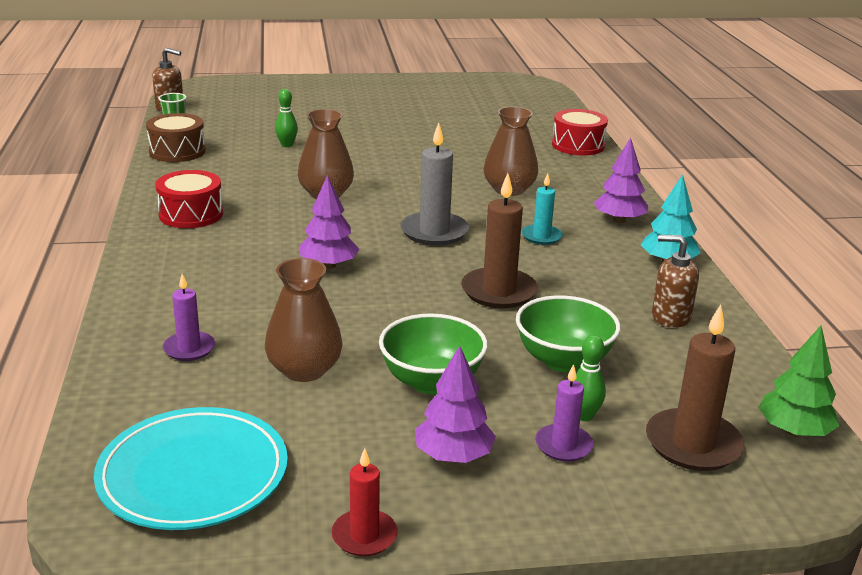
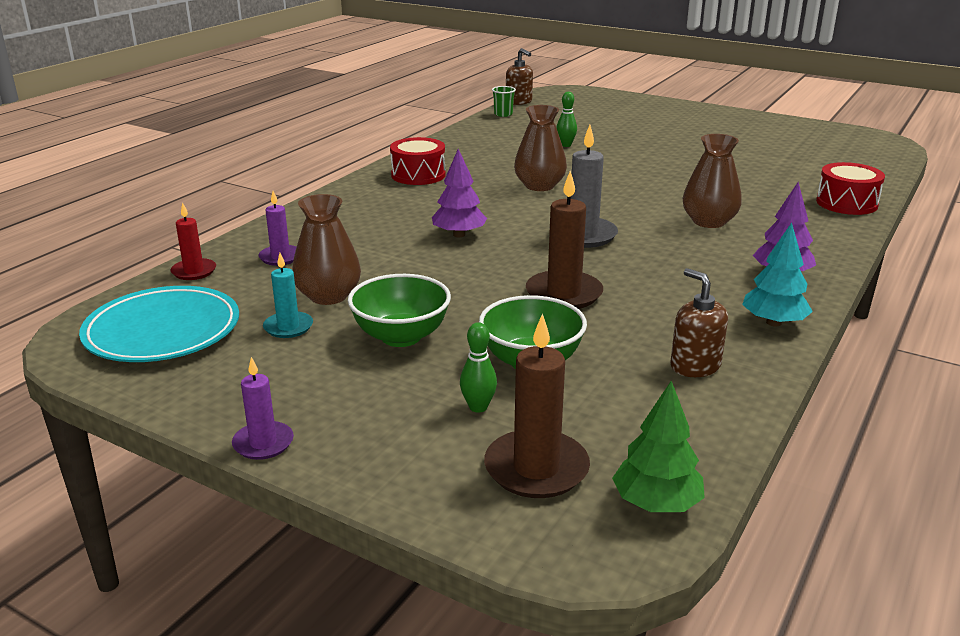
camera: 40 degrees right, 0 degrees up
brown drum [146,113,206,162] -> none
red candle [331,448,398,556] -> red candle moved to [170,202,216,280]
purple tree [415,345,496,463] -> none
turquoise candle [522,173,563,245] -> turquoise candle moved to [263,253,313,338]
purple candle [535,364,594,462] -> purple candle moved to [232,357,294,460]

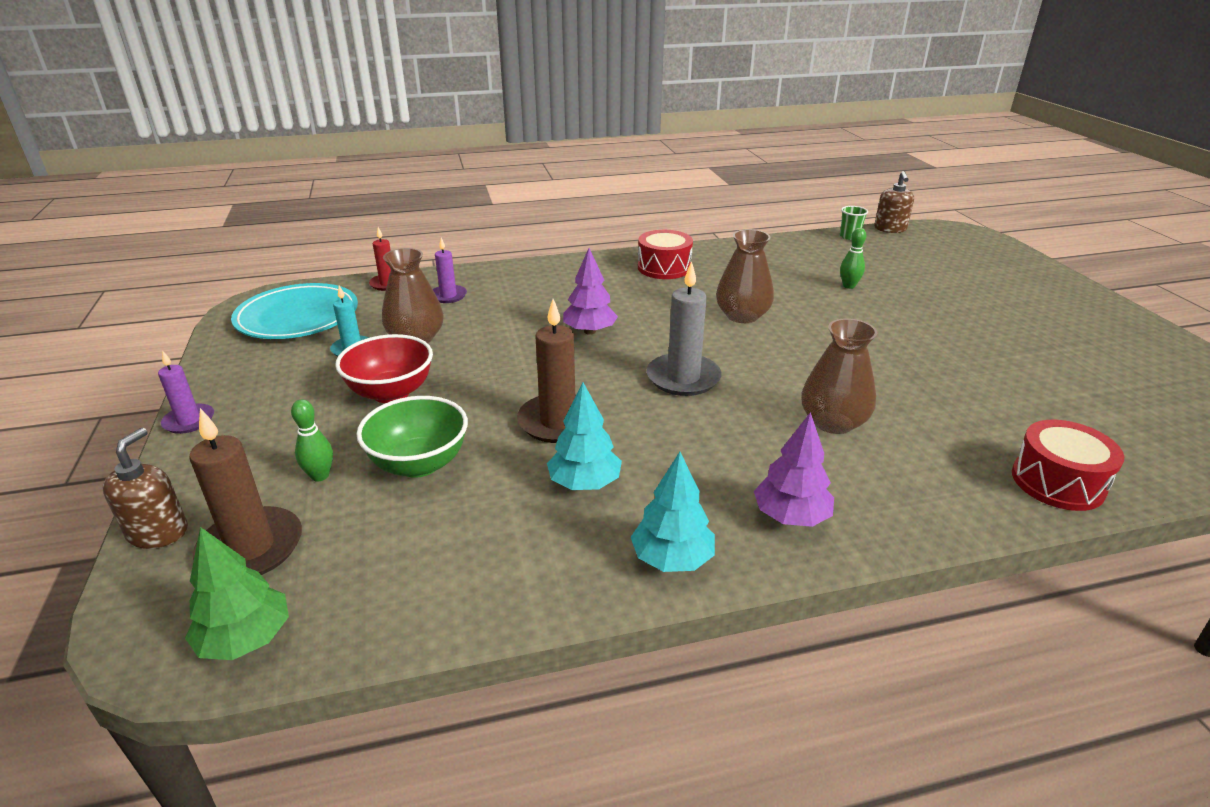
camera: 45 degrees right, 5 degrees up
green bowl [348,274,451,347] -> red bowl [335,334,433,403]
brown soap dispenser [670,268,728,377] -> brown soap dispenser moved to [102,428,188,549]
none -> turquoise tree [547,382,622,490]

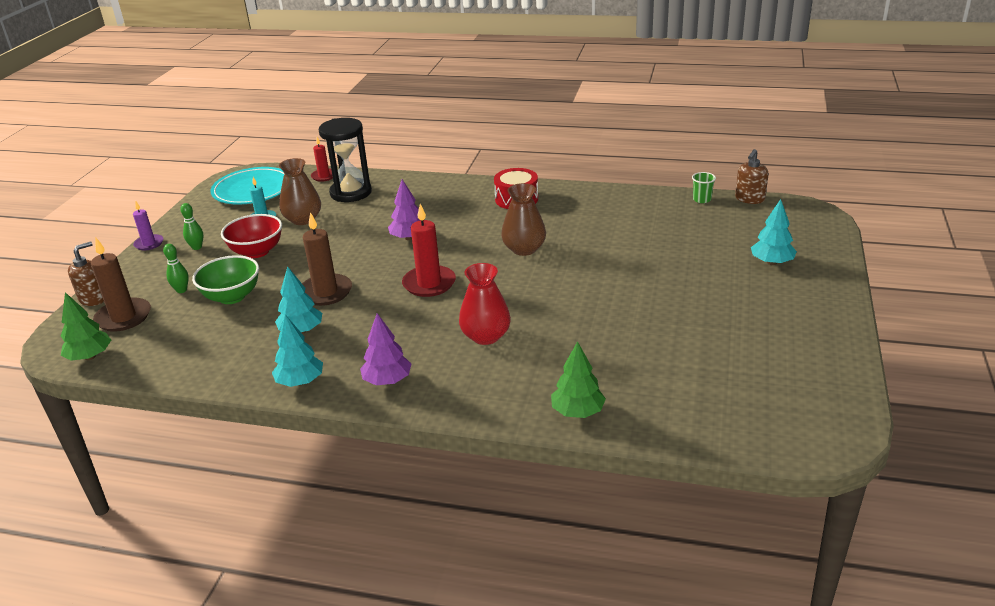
camera: 30 degrees right, 0 degrees up
purple candle [433,238,467,303] -> black hourglass [319,118,372,202]
grey candle [647,261,722,396] -> red candle [402,204,456,297]
brown vase [801,318,877,434] -> red vase [459,263,511,345]
green bowling pin [840,228,866,289] -> green bowling pin moved to [180,203,204,250]
red drum [1012,420,1124,511] -> green tree [551,341,606,418]
none -> turquoise tree [751,199,797,265]

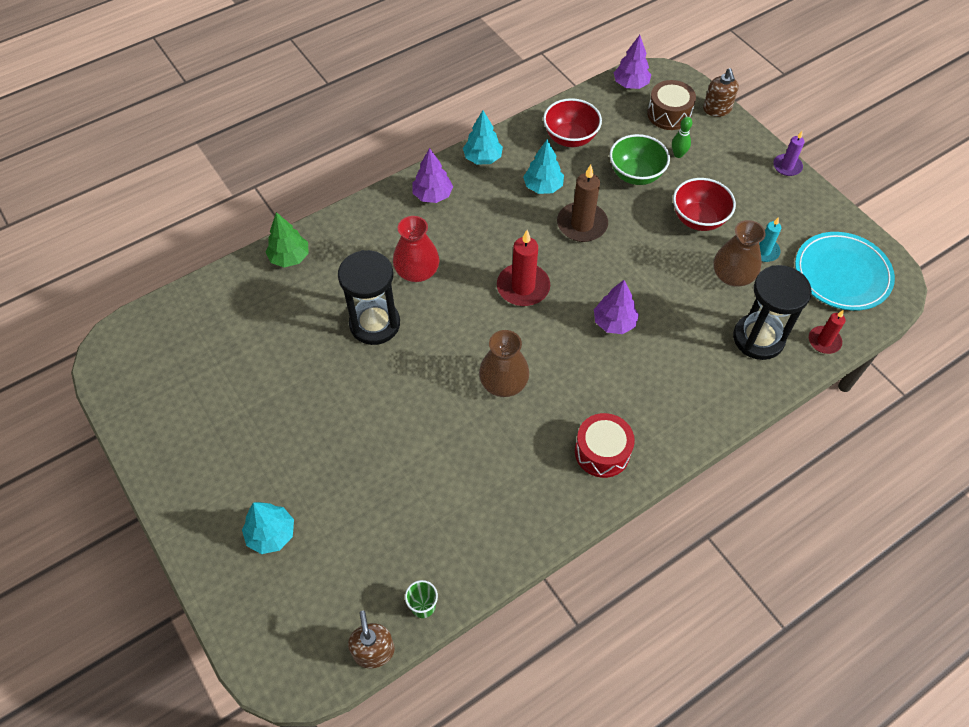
camera: 130 degrees right, 25 degrees up
green tree [61,292,111,361] -> purple tree [614,35,651,89]
brown candle [91,238,151,332] -> brown drum [647,80,696,130]
green bowling pin [180,203,204,250] -> none
none -> black hourglass [338,250,400,345]
none -> red bowl [543,98,602,147]

